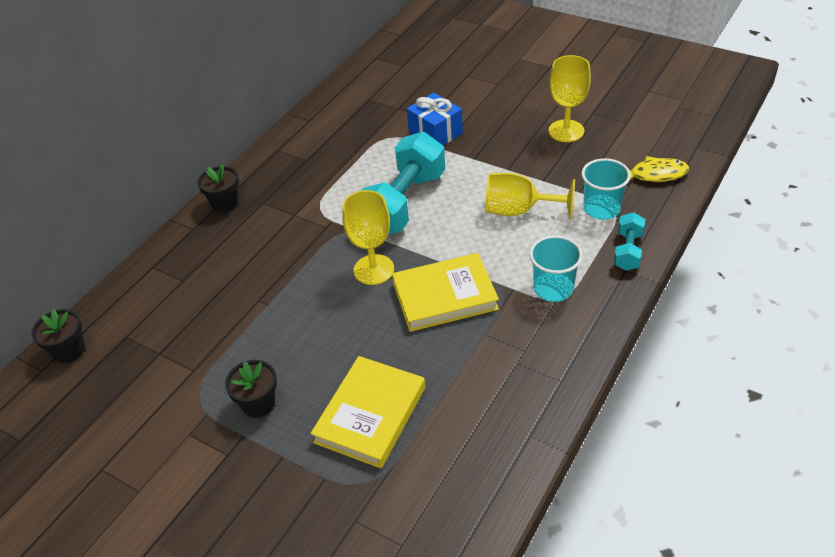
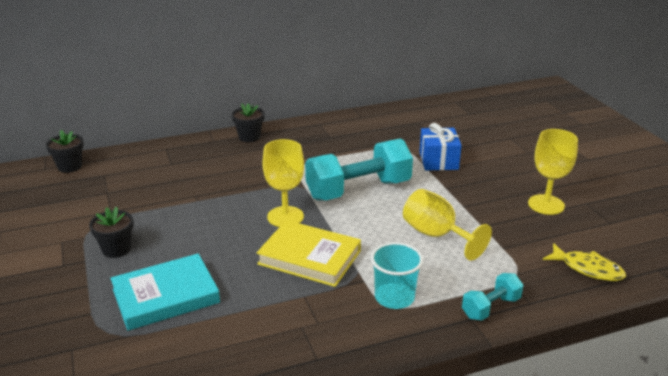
camera: 35 degrees right, 15 degrees down
yellow book [310,356,425,469] -> turquoise book [110,253,220,331]
turquoise cup [581,158,631,220] -> none

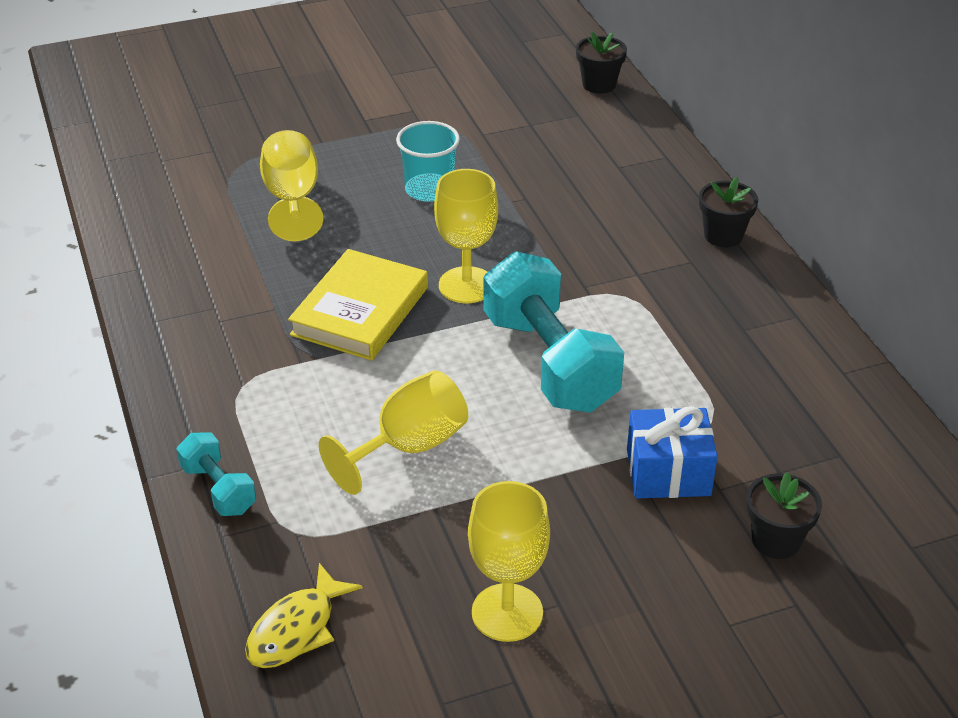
camera: 90 degrees right, 10 degrees up
black flower pot [89,207,134,258] -> black flower pot moved to [746,472,822,559]
turquoise book [110,253,220,331] -> yellow goblet [260,130,323,241]
turquoise cup [371,242,423,309] -> turquoise cup moved to [396,121,460,202]

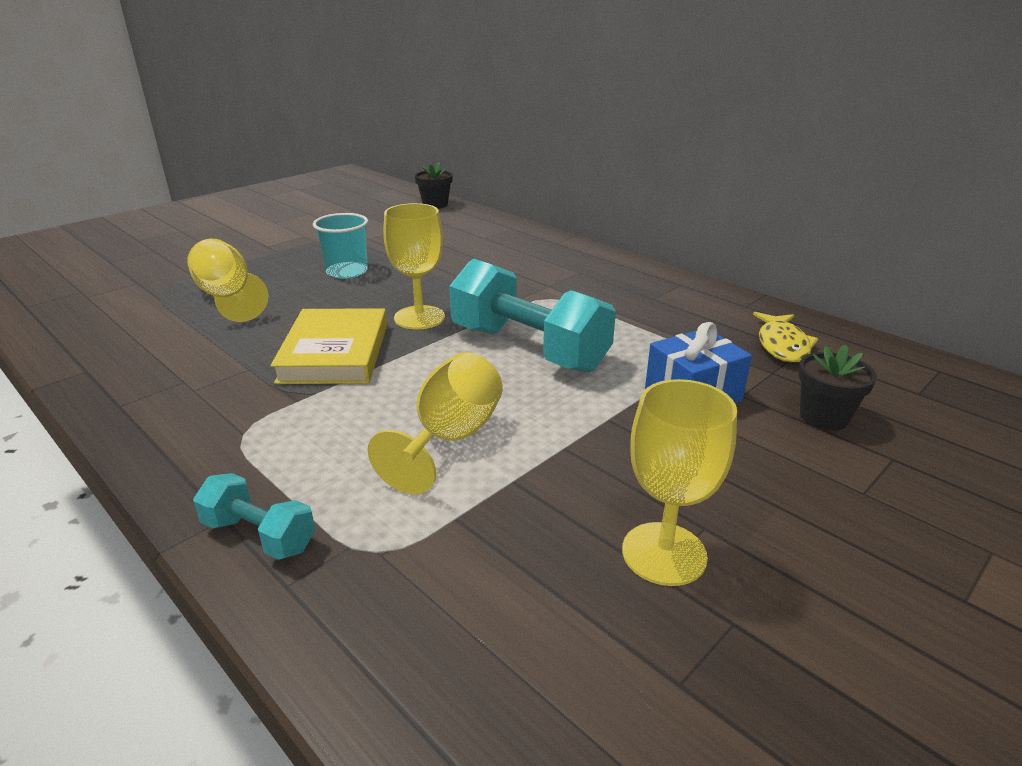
camera: 25 degrees left, 10 degrees down
yellow fish [245,563,362,668] -> yellow fish moved to [753,312,818,363]
black flower pot [699,177,758,247] -> none

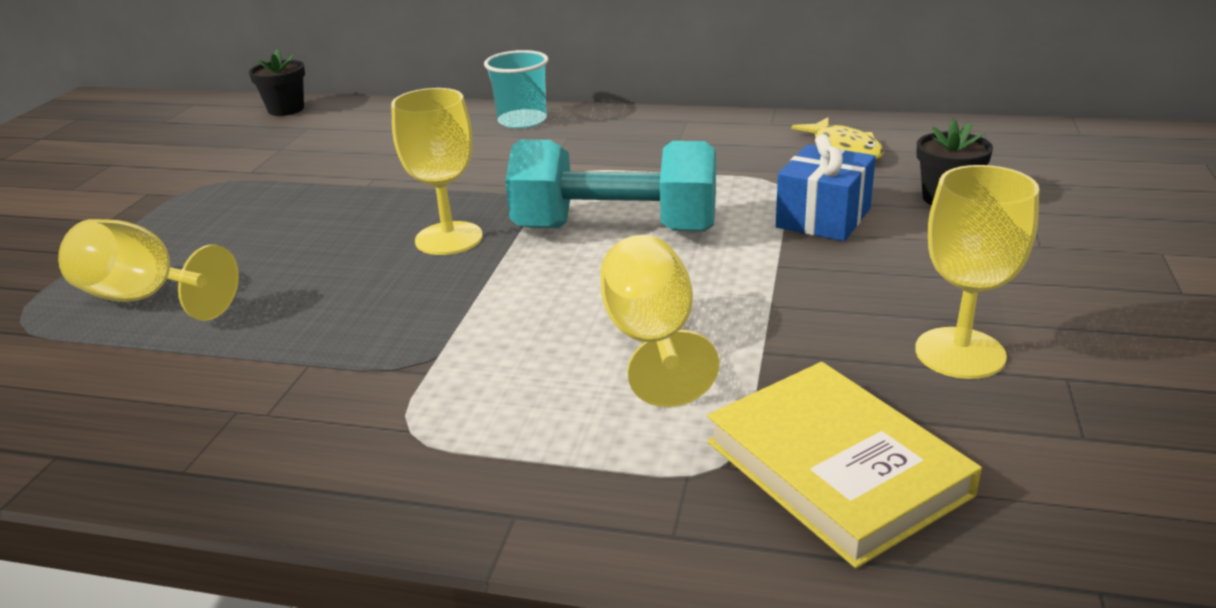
camera: 30 degrees left, 0 degrees up
turquoise dumbbell [193,473,315,560] -> none
yellow book [271,308,387,384] -> yellow book moved to [707,362,982,568]
turquoise cup [313,213,368,279] -> turquoise cup moved to [484,50,549,129]

